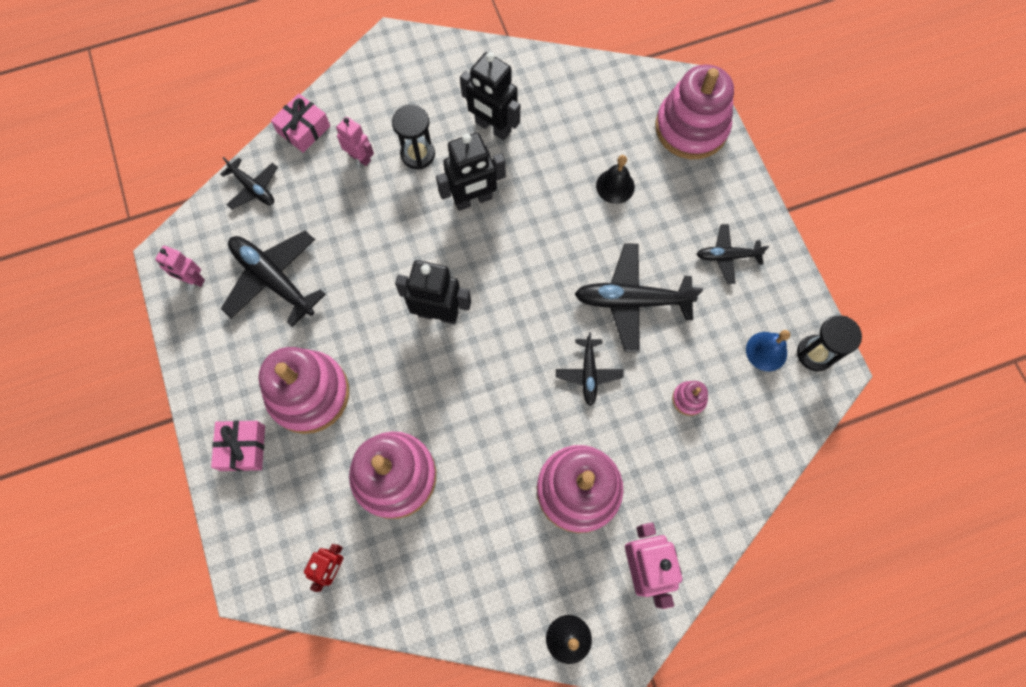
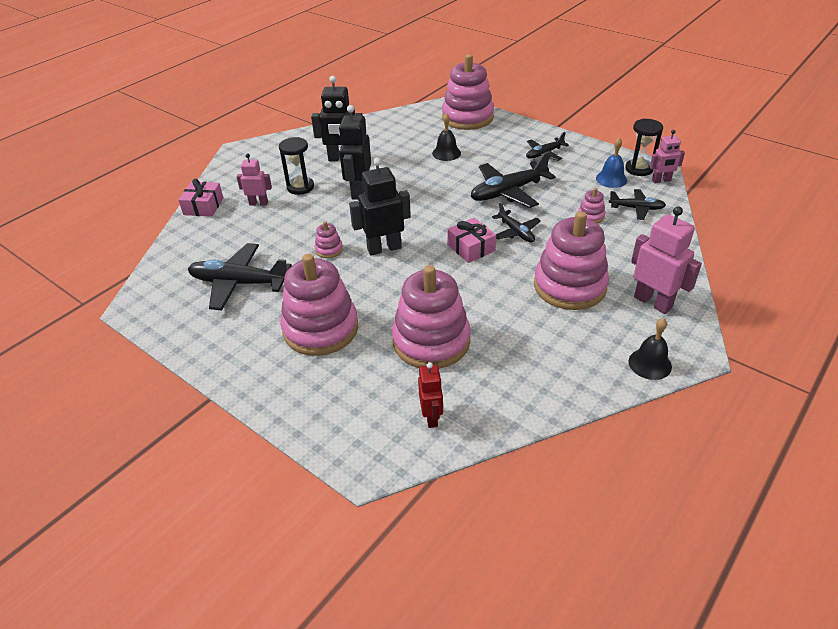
camera: 30 degrees left, 30 degrees down
pink robot [155,246,205,287] -> pink robot moved to [650,130,685,183]
pink gift [211,420,265,471] -> pink gift moved to [447,218,496,263]
black plane [221,157,278,209] -> black plane moved to [609,189,666,220]
black robot [436,133,506,211] -> black robot turned 150 degrees clockwise [339,105,371,200]
none -> pink stacking toy [315,221,343,258]

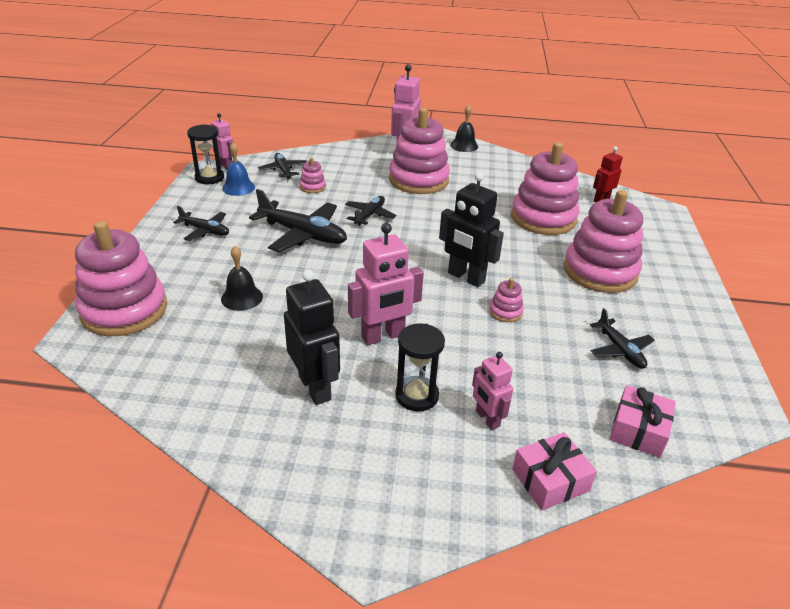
camera: 125 degrees left, 5 degrees down
black plane [188,243,292,310] -> black plane [590,308,655,369], size x0.57
black robot [339,105,371,200] -> pink robot [348,223,424,345]
pink gift [447,218,496,263] -> pink gift moved to [610,385,676,458]

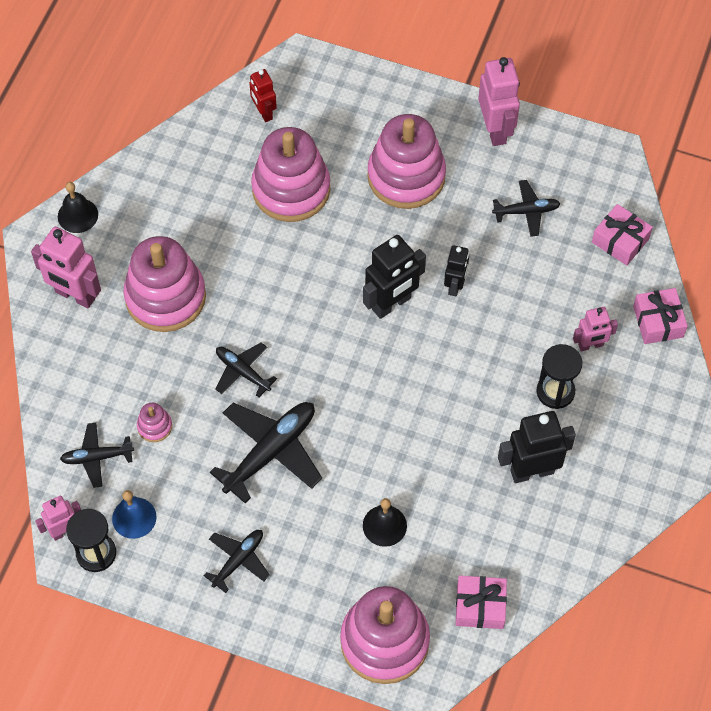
camera: 75 degrees left, 25 degrees up
pink robot [348,223,424,345] -> pink robot moved to [478,57,520,146]
pink stacking toy [489,278,524,322] -> black robot [444,245,469,297]
none -> pink gift [455,575,507,629]

